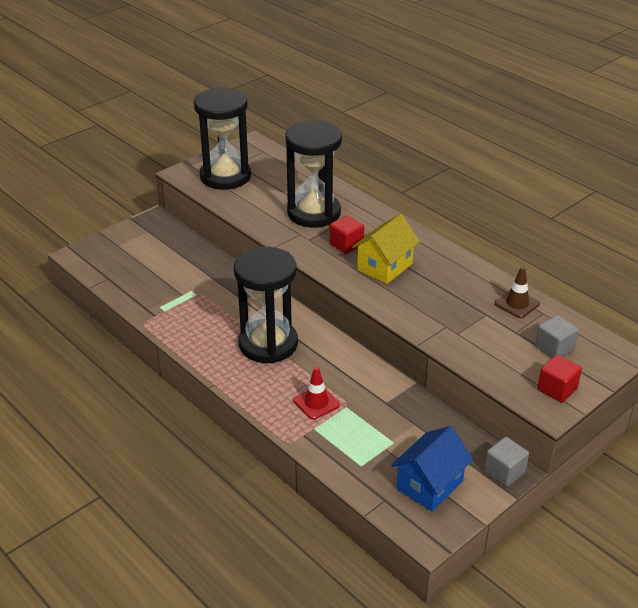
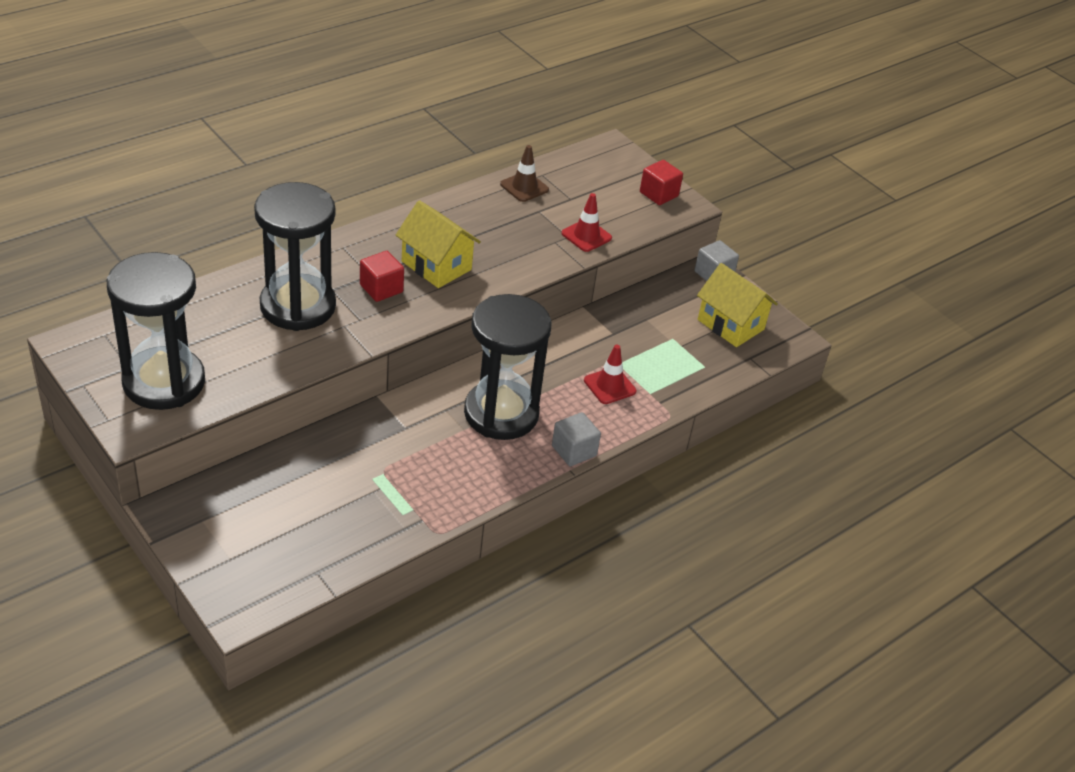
camera: 90 degrees left, 5 degrees up
blue house [391,426,473,512] -> yellow house [697,263,778,347]
grey cube [535,315,579,358] -> grey cube moved to [552,412,601,466]
none -> red traffic cone [561,193,612,252]

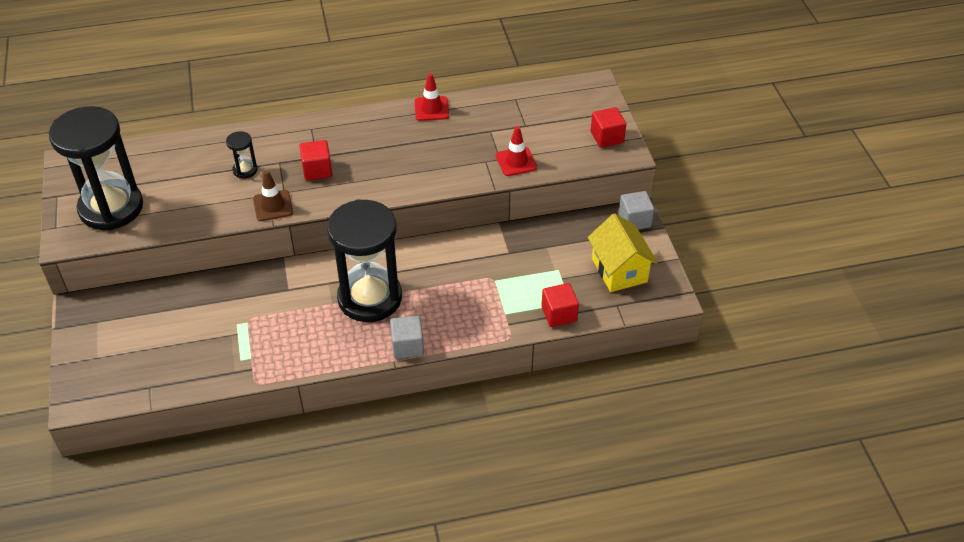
camera: 30 degrees right, 5 degrees up
black hourglass [254,182,336,331] -> black hourglass [226,131,257,179], size x0.40
yellow house [396,200,481,288] -> none
brown traffic cone [500,145,549,202] -> brown traffic cone moved to [253,170,293,221]
red traffic cone [584,345,636,404] -> red traffic cone moved to [414,74,449,121]
none -> red cube [541,283,579,327]

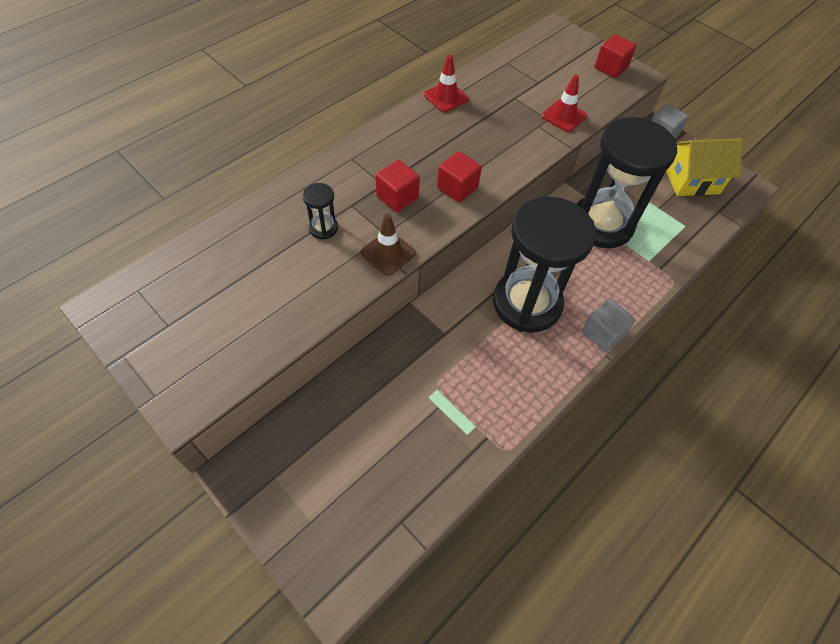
camera: 35 degrees left, 10 degrees up
black hourglass [49,106,143,230] -> black hourglass moved to [577,117,677,248]
red cube [541,283,579,327] -> red cube moved to [437,151,482,203]
yellow house [588,213,658,292] -> yellow house turned 45 degrees counterclockwise [666,138,743,196]

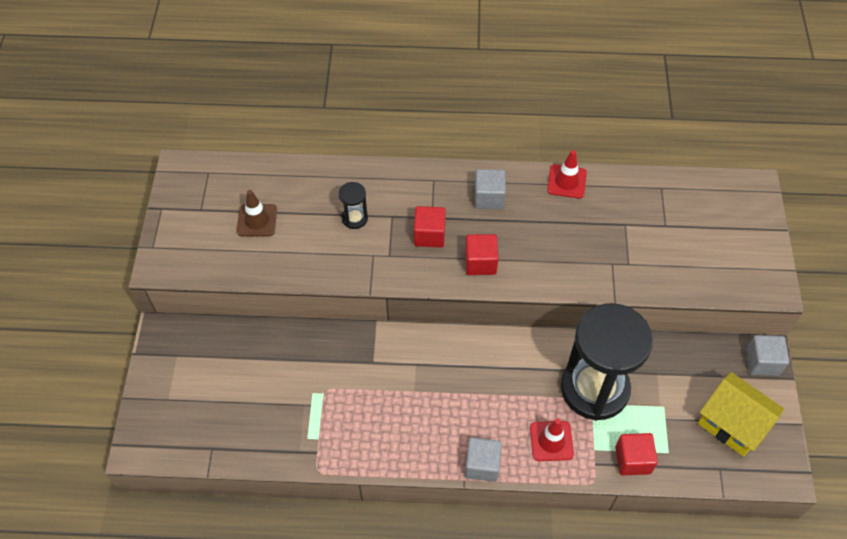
camera: 50 degrees right, 0 degrees up
brown traffic cone [360,214,416,276] -> brown traffic cone moved to [237,190,277,236]
black hourglass [493,197,596,333] -> none
red traffic cone [541,75,587,132] -> red traffic cone moved to [530,418,574,461]
red cube [595,34,637,78] -> red cube moved to [616,433,658,476]
none -> grey cube [474,169,506,209]

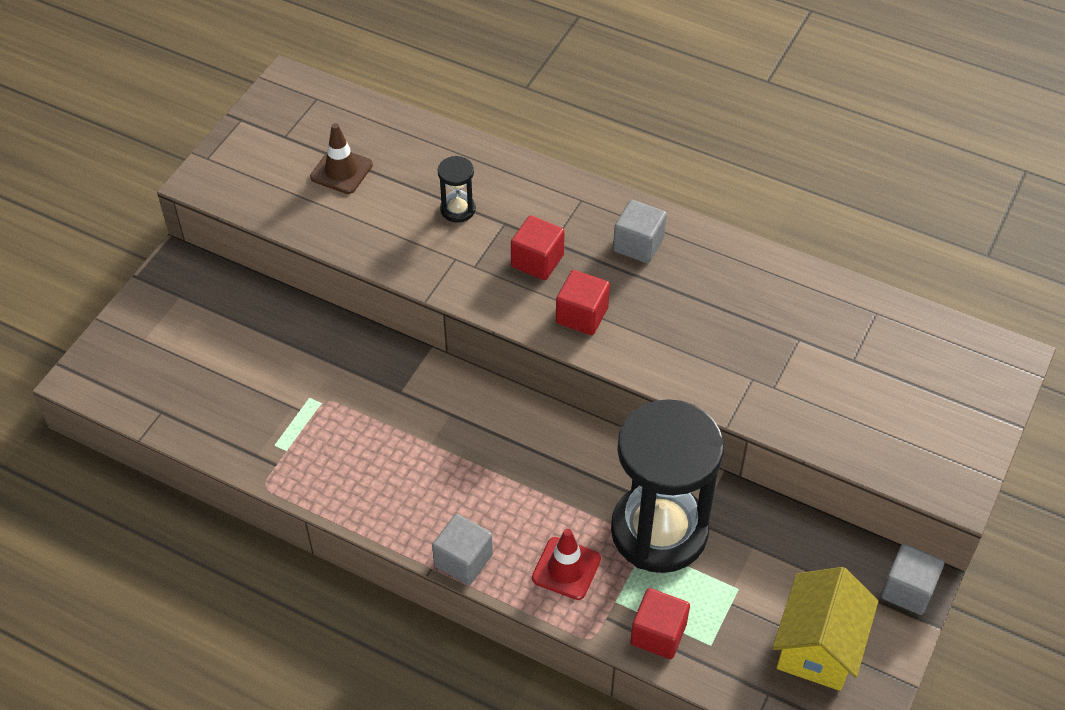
camera: 25 degrees right, 5 degrees down
red traffic cone [547,150,587,199] -> none
yellow house [698,372,784,457] -> yellow house turned 45 degrees clockwise [773,567,879,691]

